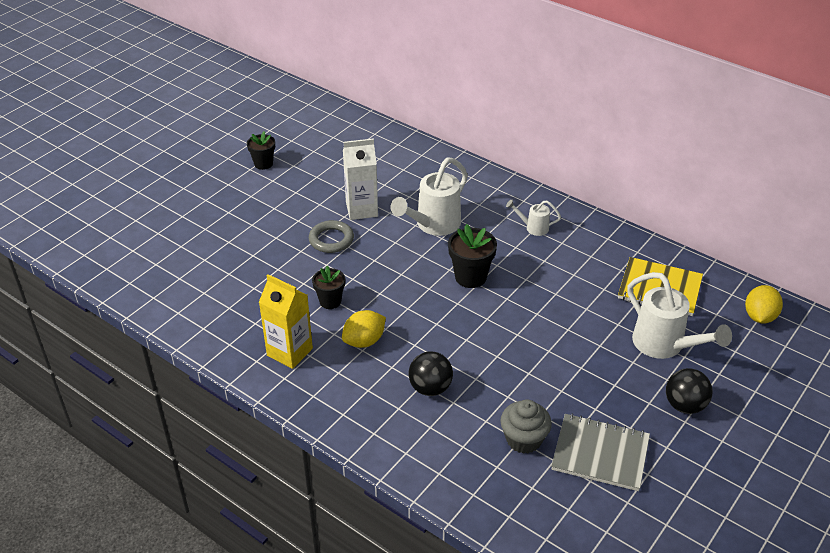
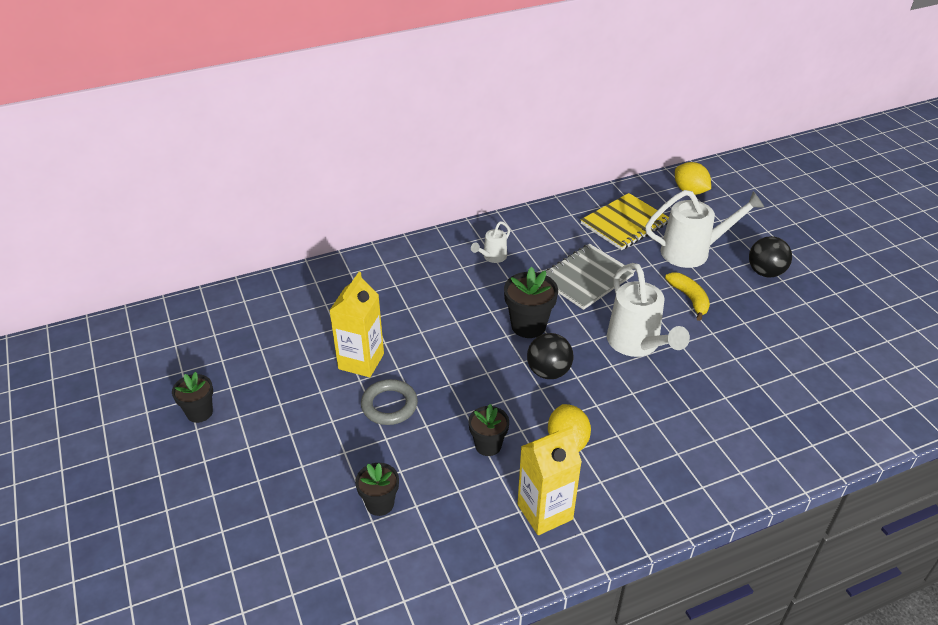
camera: 60 degrees left, 0 degrees up
white carton [343,138,378,220] -> yellow carton [329,272,384,377]
white watering can [390,157,468,236] -> white watering can moved to [607,263,690,357]
black ball [409,351,453,396] -> black ball moved to [527,333,573,379]
grey cupcake [500,399,552,454] -> none
grey notebook [551,414,650,491] -> grey notebook moved to [546,244,635,310]
none -> black flower pot [355,463,399,516]
none -> yellow banana [665,272,710,321]

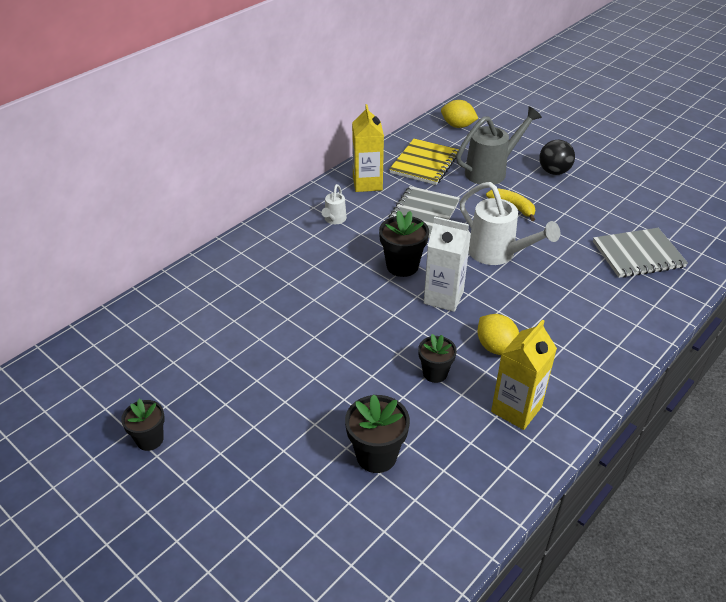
camera: 25 degrees left, 0 degrees up
yellow carton [329,272,384,377] -> yellow carton moved to [352,104,384,192]
black flower pot [355,463,399,516] -> black flower pot [345,394,410,473], size x1.50
grey ring [361,379,418,425] -> none
black ball [527,333,573,379] -> white carton [424,217,471,312]
white watering can [645,190,765,268] -> grey watering can [456,106,542,185]
none -> grey notebook [593,228,688,278]

